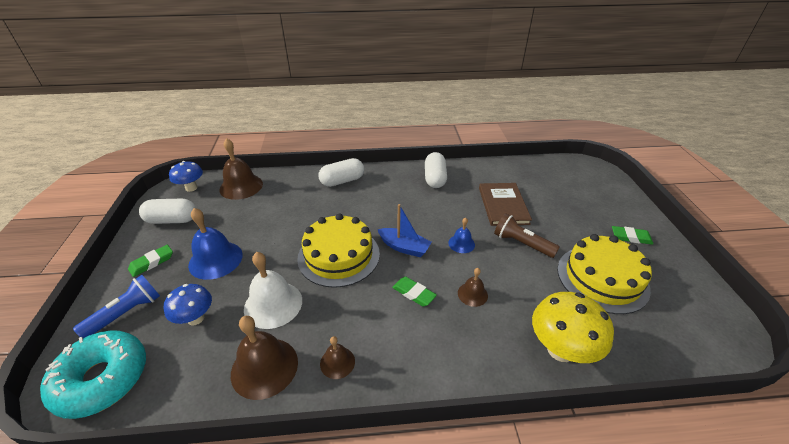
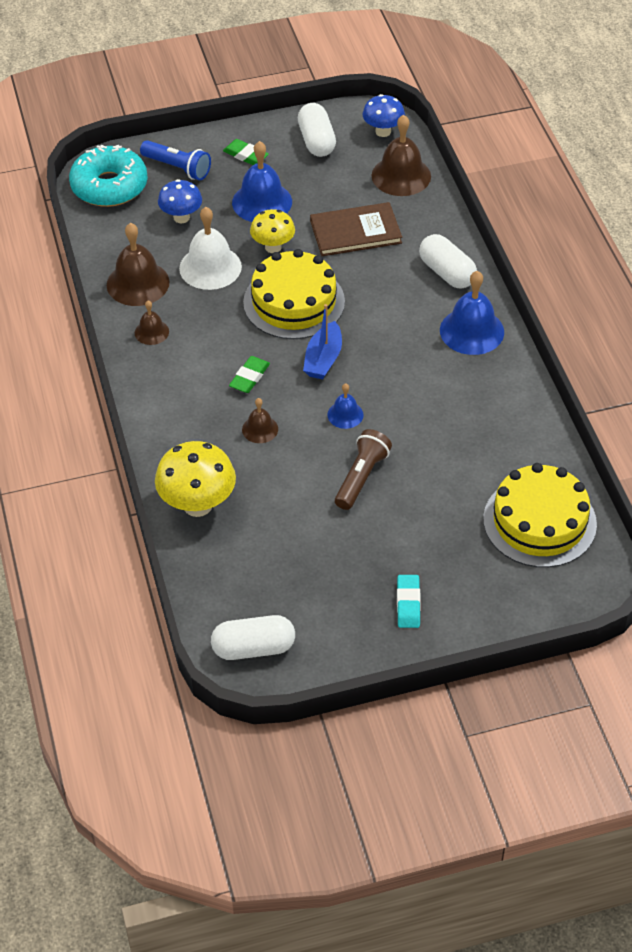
camera: 80 degrees right, 10 degrees up
white capsule [425,152,447,188] -> white capsule moved to [211,615,295,660]
brown book [479,183,532,226] -> brown book moved to [310,202,402,256]
yellow cake [557,234,652,314] -> yellow cake moved to [483,463,597,568]
green eraser [612,226,653,245] -> turquoise eraser [397,575,421,628]
none -> yellow mushroom [250,209,295,253]
none -> blue bell [440,271,504,355]

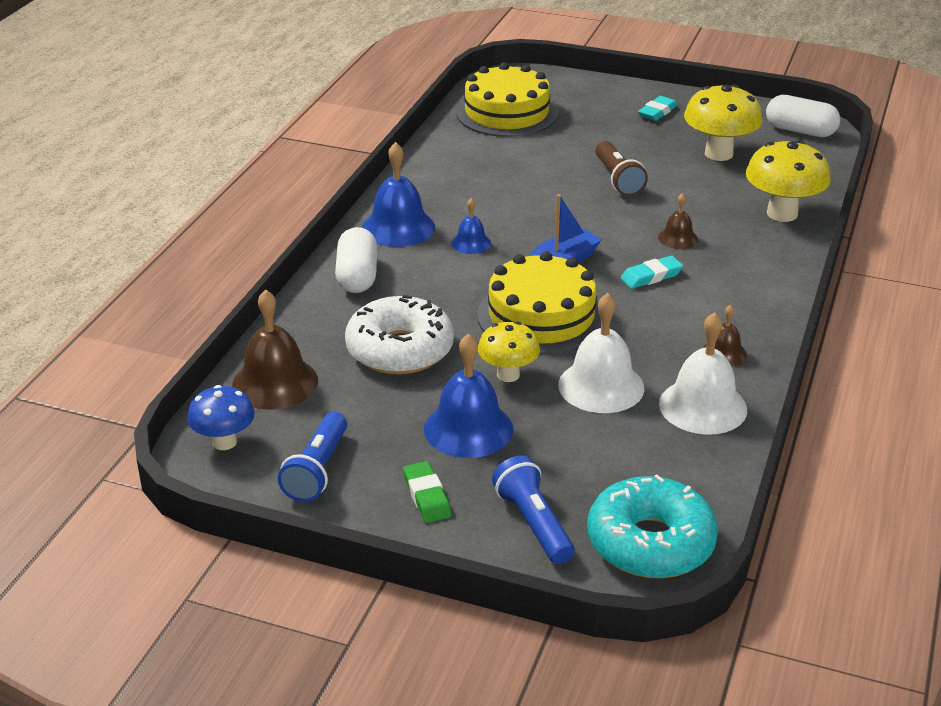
camera: 145 degrees left, 15 degrees down
brown bell [107,223,169,306] -> white bell [659,312,747,435]
blue mushroom [158,179,202,223] -> none
green eraser [229,356,270,393] -> turquoise eraser [620,256,683,289]
white capsule [298,103,336,157] -> blue flashlight [278,412,347,502]
brown book [310,202,402,256] -> white donut [345,295,454,375]
blue bell [327,383,364,429] -> blue bell moved to [451,198,491,254]
brown flashlight [335,429,392,510] -> brown flashlight turned 75 degrees counterclockwise [596,141,648,196]
none -> yellow mushroom [684,85,763,161]

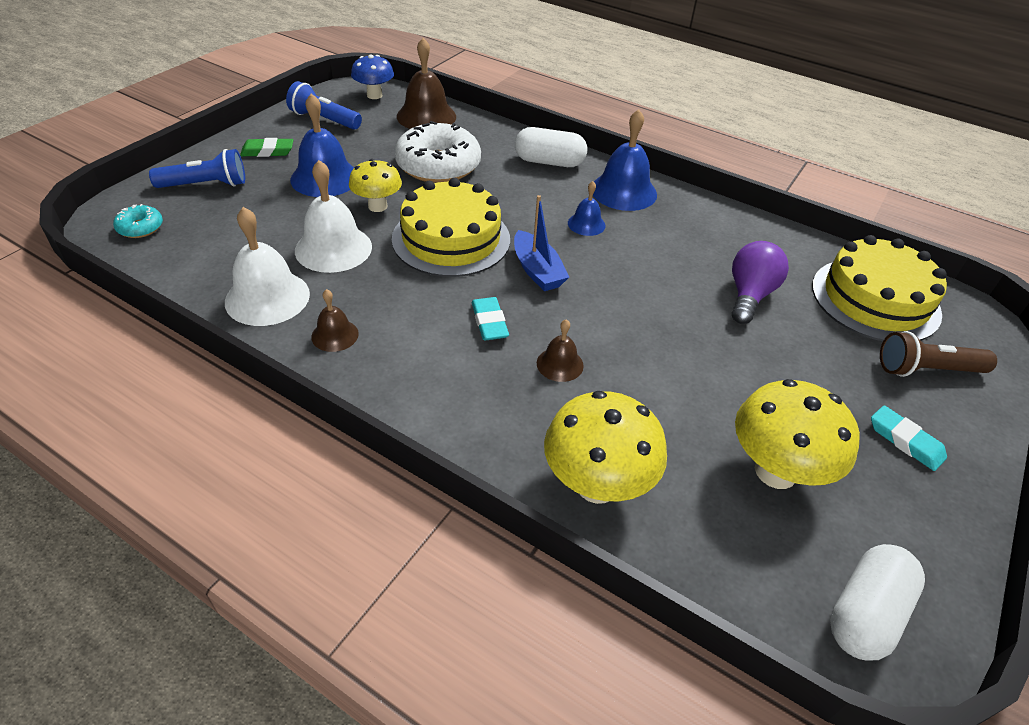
camera: 100 degrees right, 10 degrees up
turquoise donut [587,474,718,578] -> turquoise donut [113,204,163,238], size x0.46
brown flashlight [596,141,648,196] -> brown flashlight moved to [880,331,997,377]
none -> purple light bulb [732,241,789,324]

